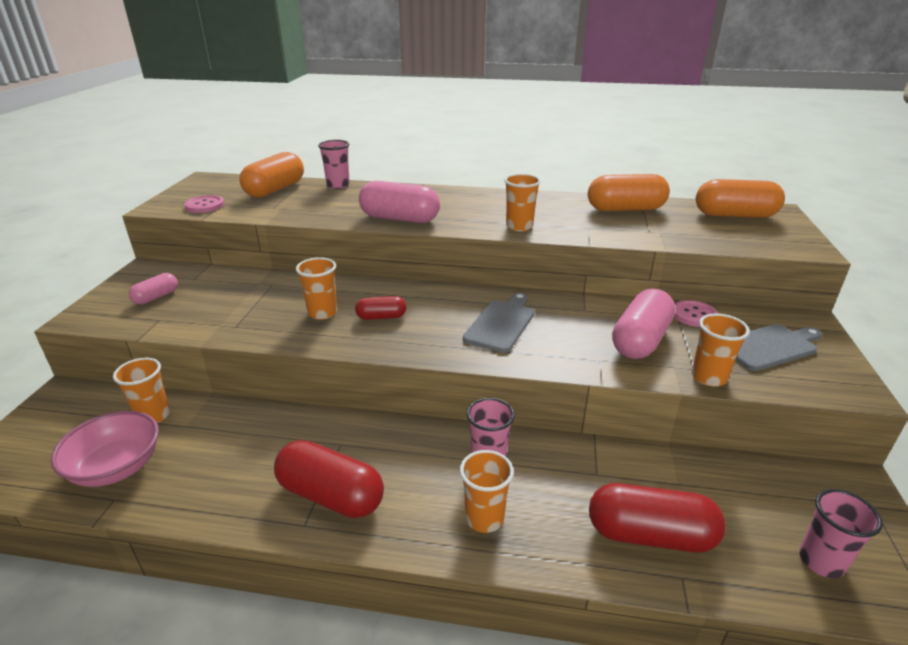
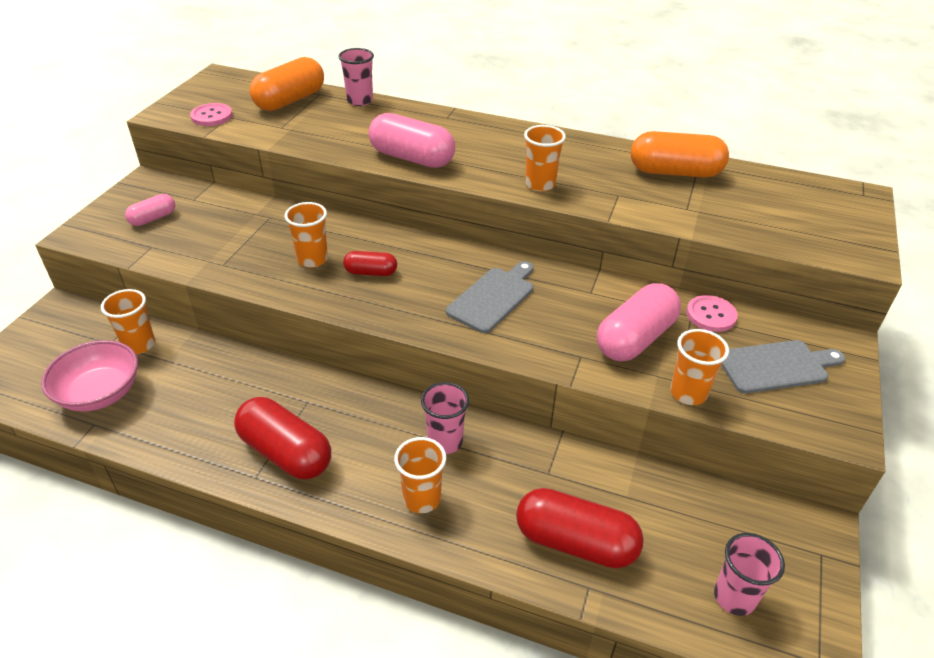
camera: 10 degrees right, 10 degrees up
orange capsule [696,179,785,218] -> none

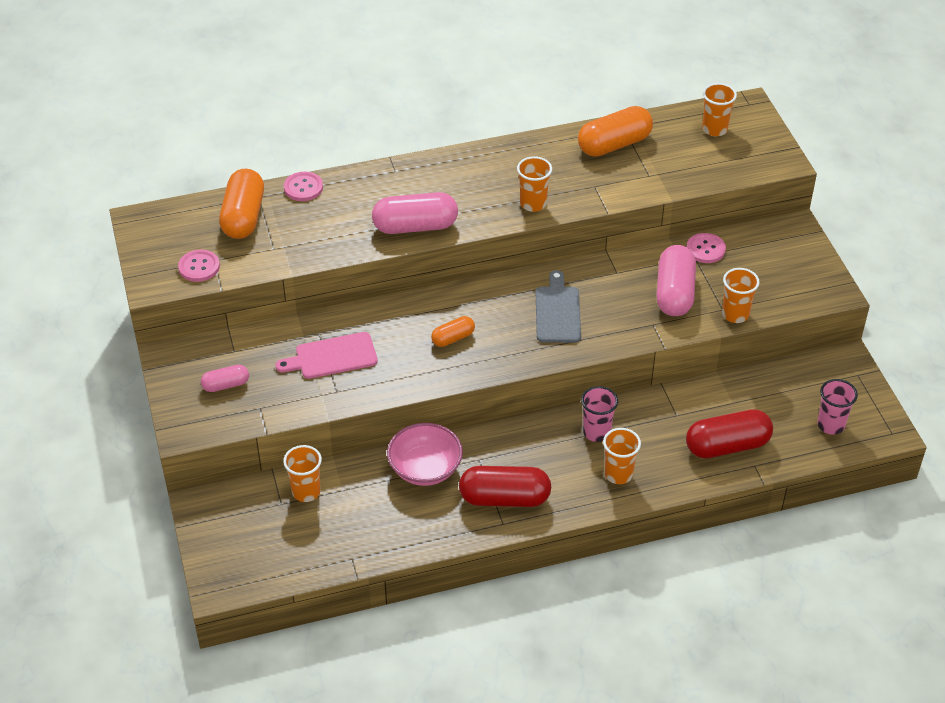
camera: 35 degrees left, 5 degrees up
pink bowl [41,340,138,412] -> pink bowl moved to [387,423,463,486]
pink capsule [125,194,175,226] -> pink capsule turned 60 degrees clockwise [201,365,249,392]
orange cup [285,202,328,268] -> orange cup moved to [702,83,737,136]
pink cup [338,48,374,106] -> pink button [284,172,323,201]
red capsule [343,251,397,276] -> orange capsule [431,316,475,347]
grey cutting board [721,340,845,394] -> none
none -> pink cutting board [276,332,378,379]

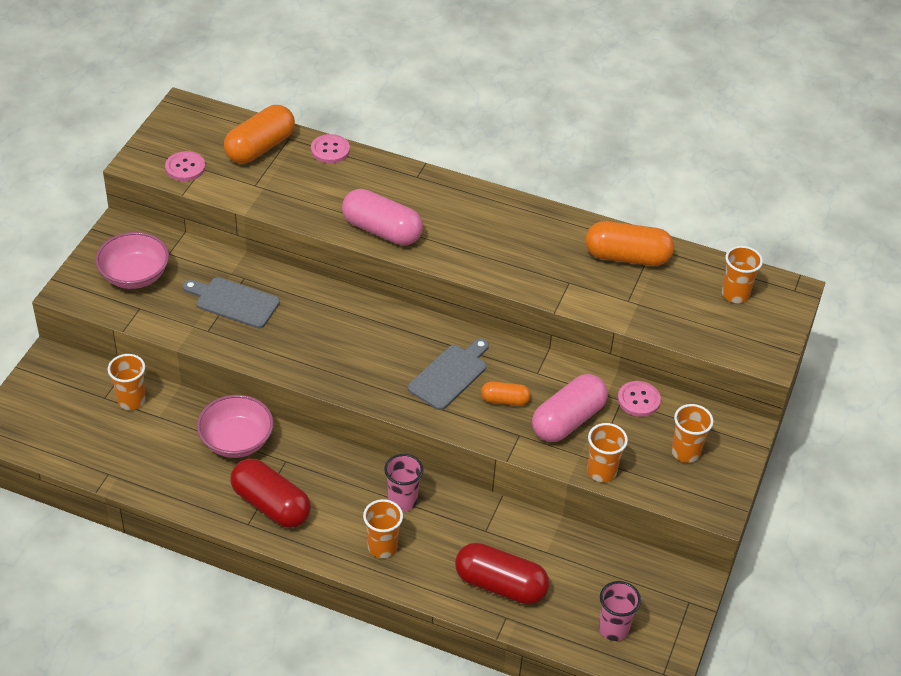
camera: 35 degrees right, 0 degrees up
pink capsule [201,365,249,392] -> pink bowl [95,232,169,289]
pink cutting board [276,332,378,379] -> grey cutting board [183,277,280,328]
orange capsule [431,316,475,347] -> orange capsule moved to [481,381,531,406]
orange cup [517,156,552,212] -> orange cup moved to [672,404,714,463]

